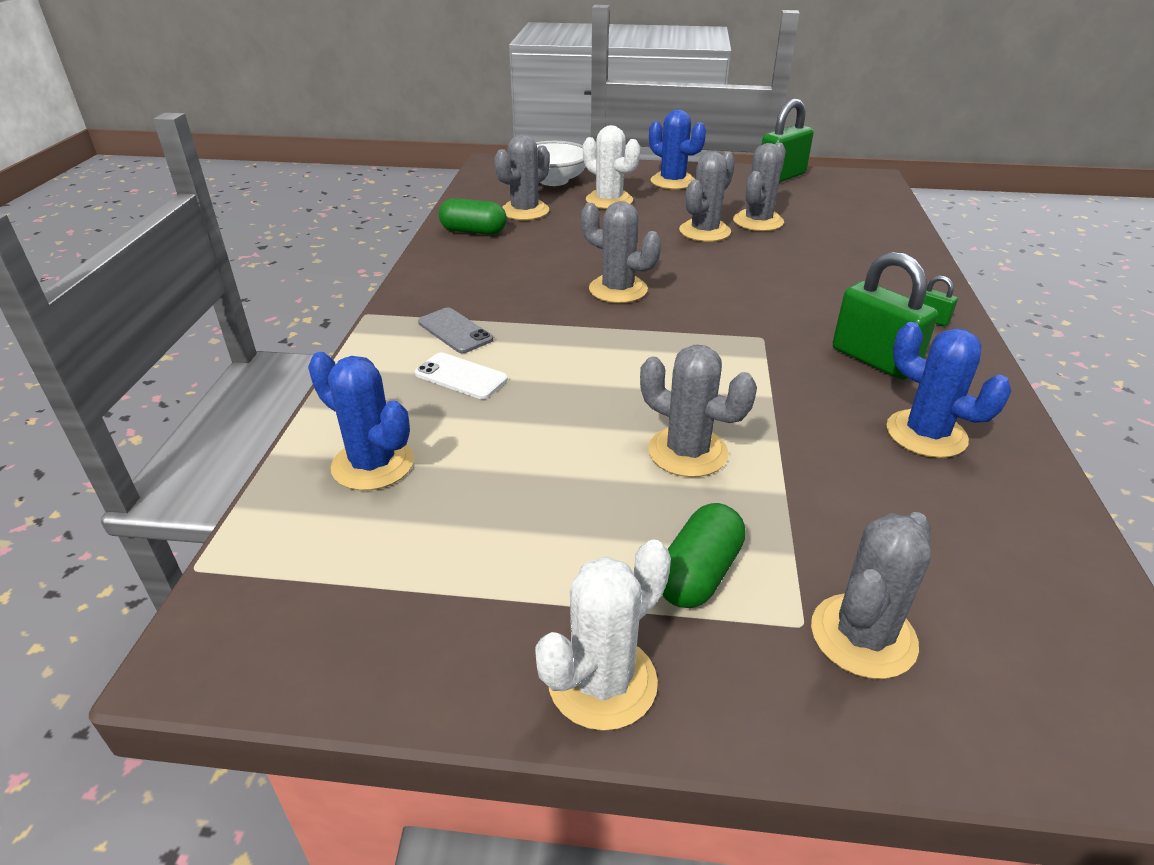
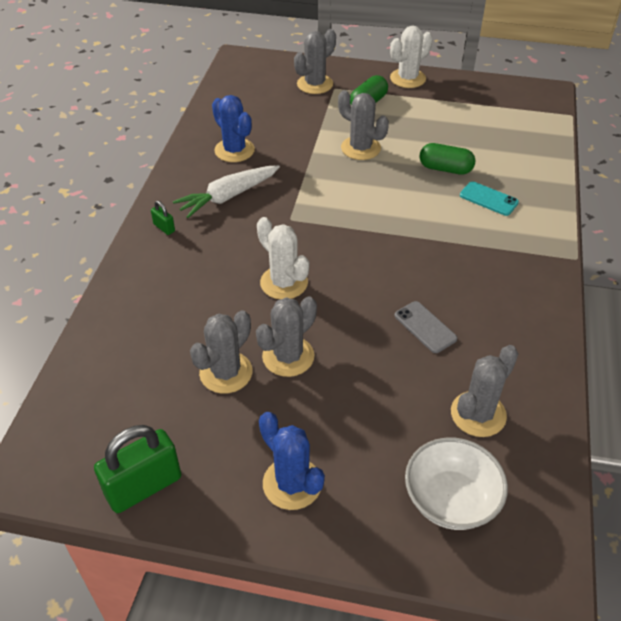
camera: 175 degrees left, 10 degrees up
blue cactus [308,352,414,491] -> none
white phone [415,352,508,399] -> turquoise phone [460,181,519,216]
grey phone [418,308,493,353] -> grey phone moved to [395,301,457,353]
green capsule [439,198,507,235] -> green capsule moved to [419,143,475,175]
grey cactus [581,201,661,303] -> none
white cactus [583,125,640,209] -> white cactus moved to [257,217,309,299]
green padlock [833,252,938,380] -> white carrot [173,165,280,218]

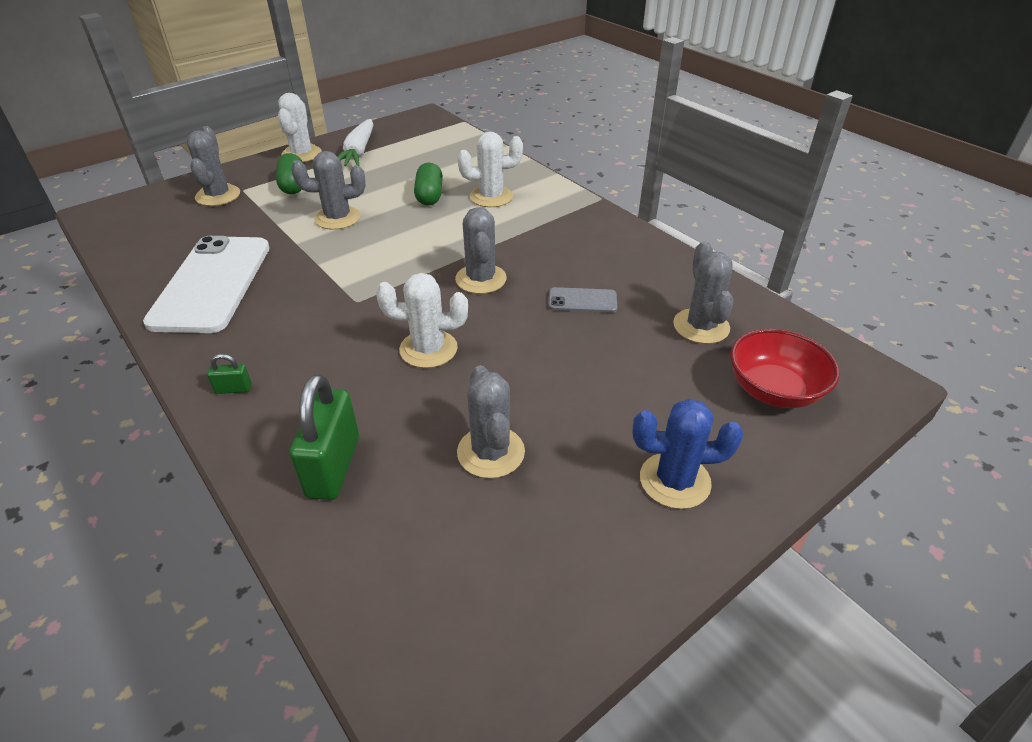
camera: 50 degrees left, 5 degrees down
green padlock [94,425,181,513] -> green padlock moved to [289,374,359,500]
white carrot [173,165,280,218] -> white carrot moved to [338,119,373,166]
blue cactus [212,95,255,162] -> white phone [143,236,270,333]
grey cactus [256,296,317,377] -> grey cactus moved to [455,207,507,294]
white bowl [405,438,508,530] -> red bowl [730,329,840,408]
green capsule [419,143,475,175] -> green capsule turned 60 degrees counterclockwise [414,162,443,205]
turquoise phone [460,181,519,216] -> white cactus [457,132,523,207]

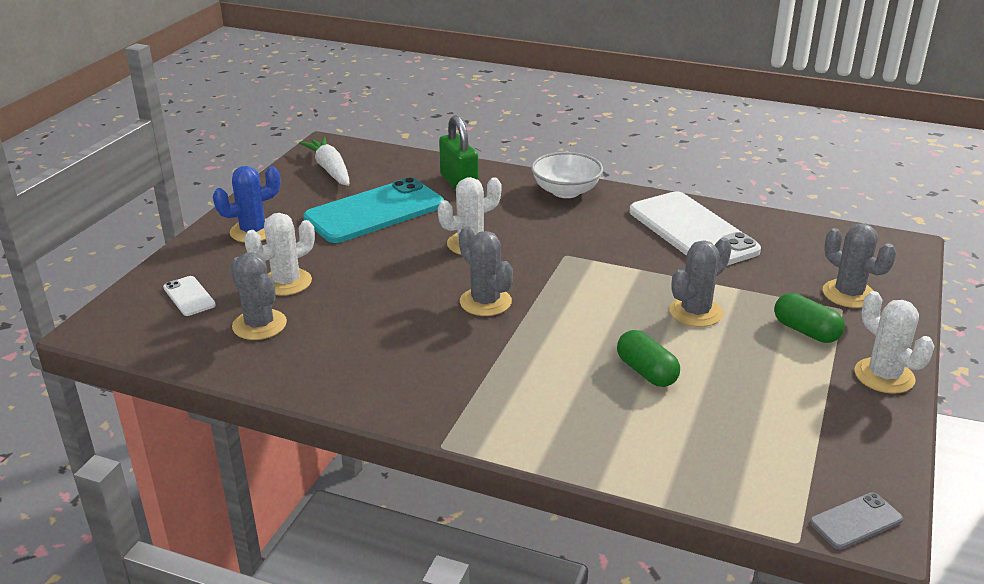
camera: 150 degrees right, 10 degrees down
green padlock [207,354,252,394] -> white bowl [531,152,603,198]
white carrot [338,119,373,166] -> white carrot moved to [299,137,350,186]
white cactus [457,132,523,207] -> white cactus moved to [244,213,315,296]
grey cactus [457,365,525,478] -> turquoise phone [303,177,444,243]
grey phone [548,287,617,313] -> grey phone moved to [810,493,903,549]
red bowl [730,329,840,408] -> white phone [163,276,216,316]

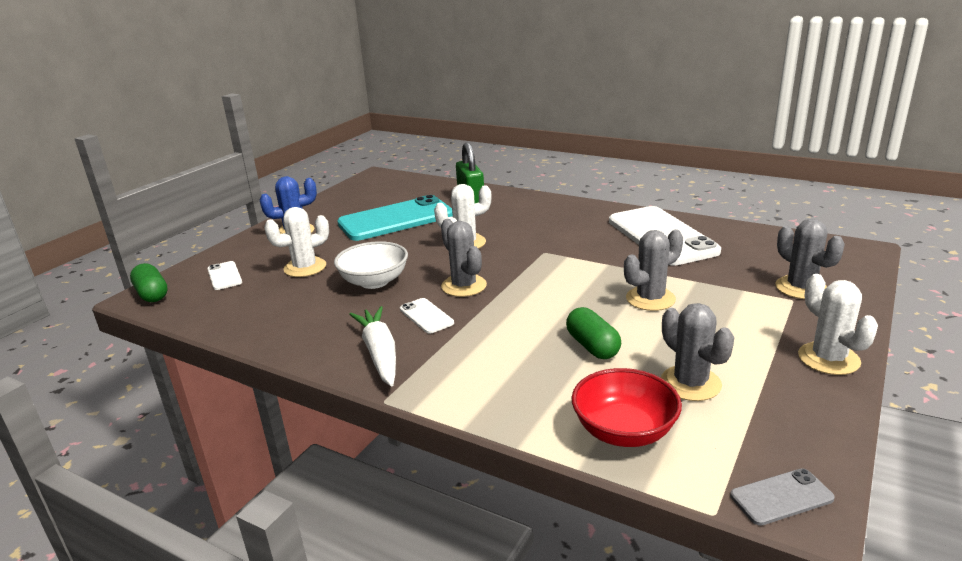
camera: 10 degrees right, 5 degrees down
grey cactus [230,252,287,340] -> grey cactus moved to [661,303,735,401]
white carrot [299,137,350,186] -> white carrot moved to [349,306,396,387]
white bowl [531,152,603,198] -> white bowl moved to [334,241,408,289]
green capsule [774,293,845,343] -> green capsule moved to [130,263,168,302]
none -> white phone [400,298,454,334]
none -> red bowl [572,368,682,447]

